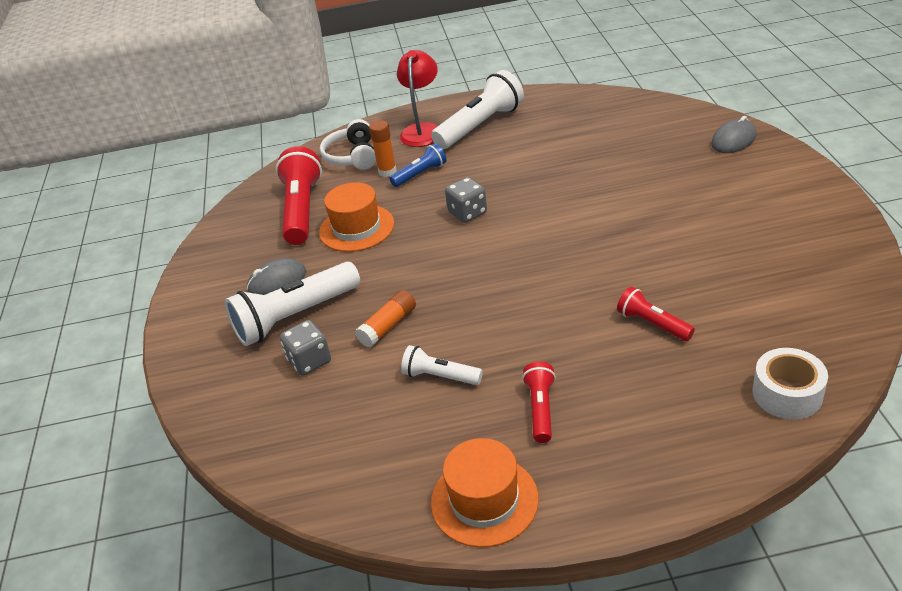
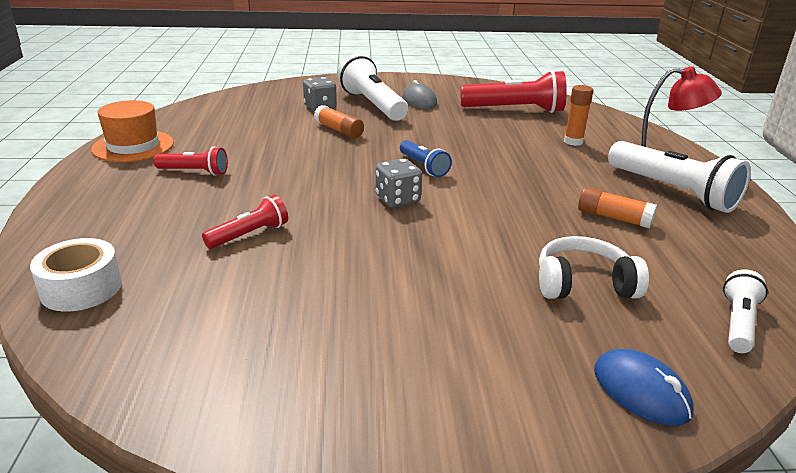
camera: 90 degrees right, 10 degrees down
orange hat [319,182,394,252] -> none
white headphones [320,119,376,170] -> white headphones moved to [539,236,649,299]
blue flashlight [389,143,447,187] -> blue flashlight moved to [400,140,452,177]
white flashlight [401,345,483,385] -> white flashlight moved to [723,269,768,353]
grey dice [445,177,487,223] -> grey dice moved to [375,158,422,208]
grey mouse [711,116,757,153] -> blue mouse [594,349,694,426]
none -> orange glue stick [578,187,657,229]

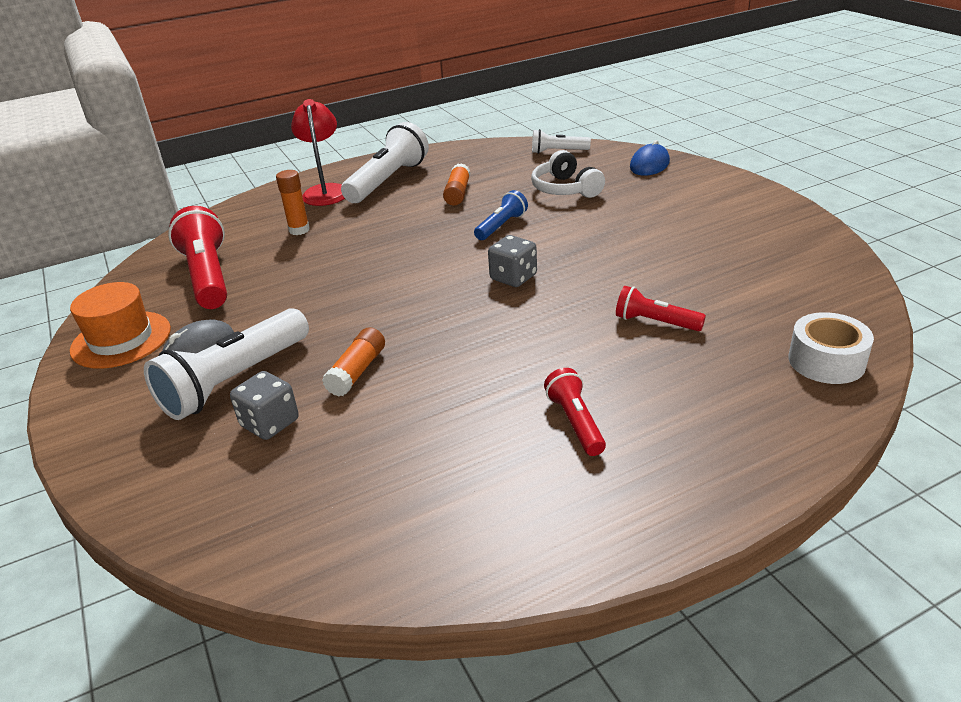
camera: 110 degrees left, 5 degrees up
orange hat [91,100,174,162] -> orange hat moved to [70,282,171,369]
blue flashlight [400,140,452,177] -> blue flashlight moved to [474,190,528,240]

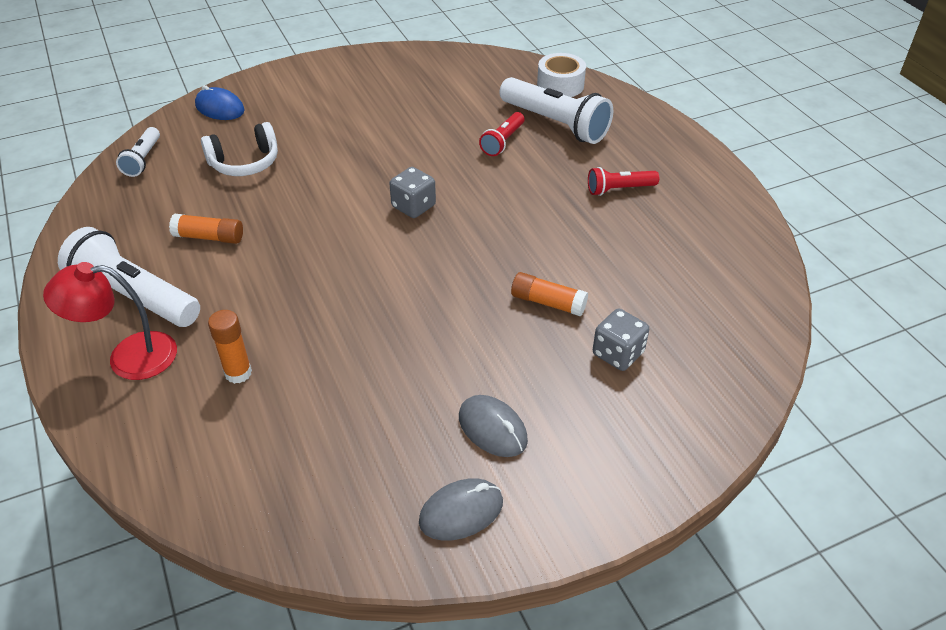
camera: 90 degrees left, 10 degrees up
orange hat [70,282,171,369] -> grey mouse [419,478,503,541]
white flashlight [144,308,309,420] -> white flashlight moved to [499,77,613,144]
red flashlight [168,206,227,309] -> none
blue flashlight [474,190,528,240] -> none

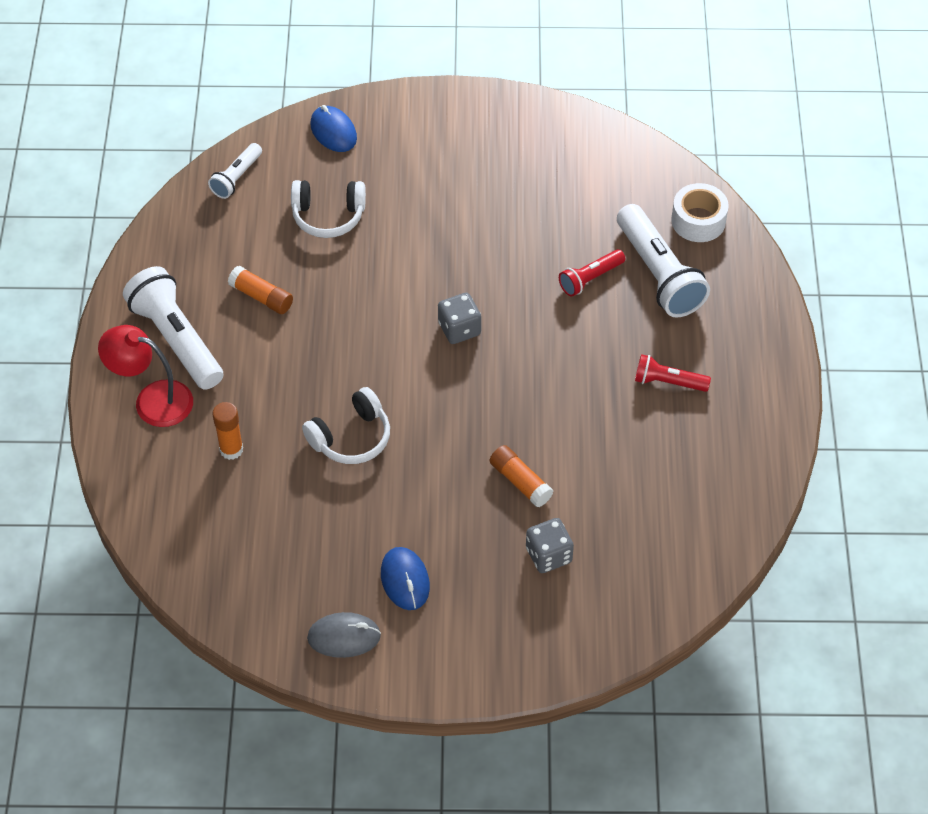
camera: 25 degrees right, 10 degrees up
grey mouse [459,395,528,457] -> blue mouse [381,547,430,610]
none -> white headphones [302,387,390,464]

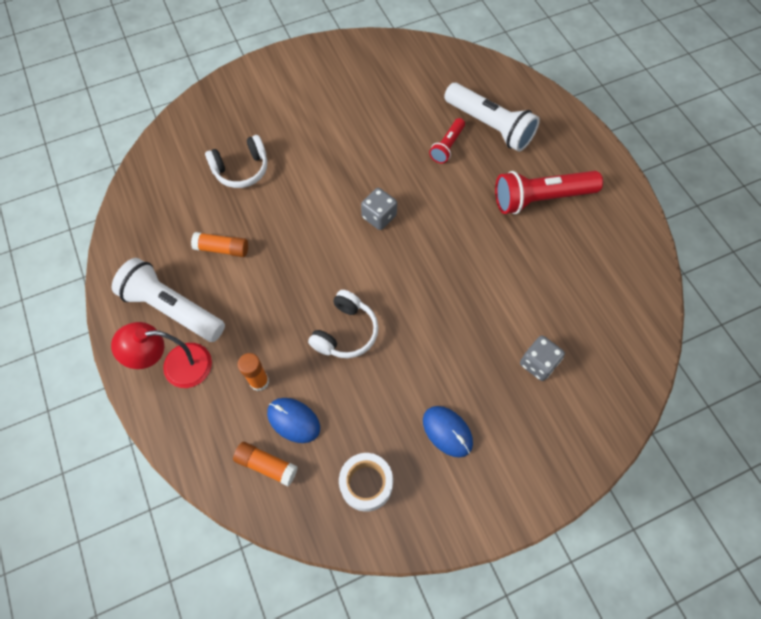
camera: 25 degrees left, 10 degrees up
white flashlight [208,143,262,199] -> none
grey mouse [307,612,381,658] -> none
blue mouse [310,105,357,152] -> blue mouse moved to [267,398,320,443]
orange glue stick [490,445,553,507] -> orange glue stick moved to [233,442,298,486]
red flashlight [635,354,711,392] -> red flashlight [495,171,603,214], size x1.86
white tape [671,183,729,242] -> white tape moved to [339,453,393,512]

